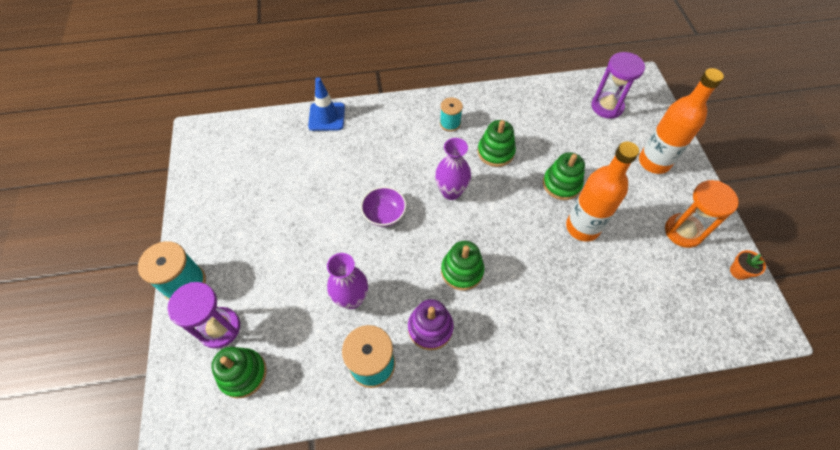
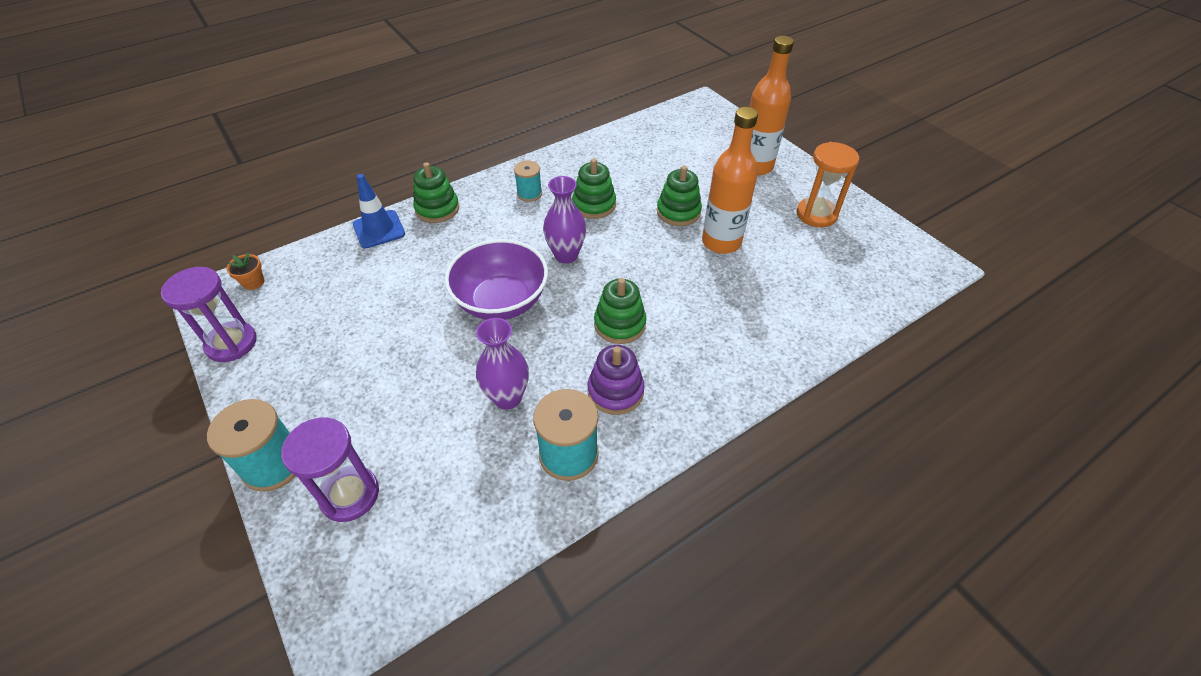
camera: 25 degrees left, 10 degrees down
green stacking toy [211,347,267,398] -> green stacking toy moved to [413,162,459,223]
purple bowl [361,187,406,227] -> purple bowl [444,239,548,320], size x1.77
purple hourglass [591,52,645,119] -> purple hourglass moved to [161,267,257,362]
orange flower pot [730,250,766,280] -> orange flower pot moved to [226,253,265,290]

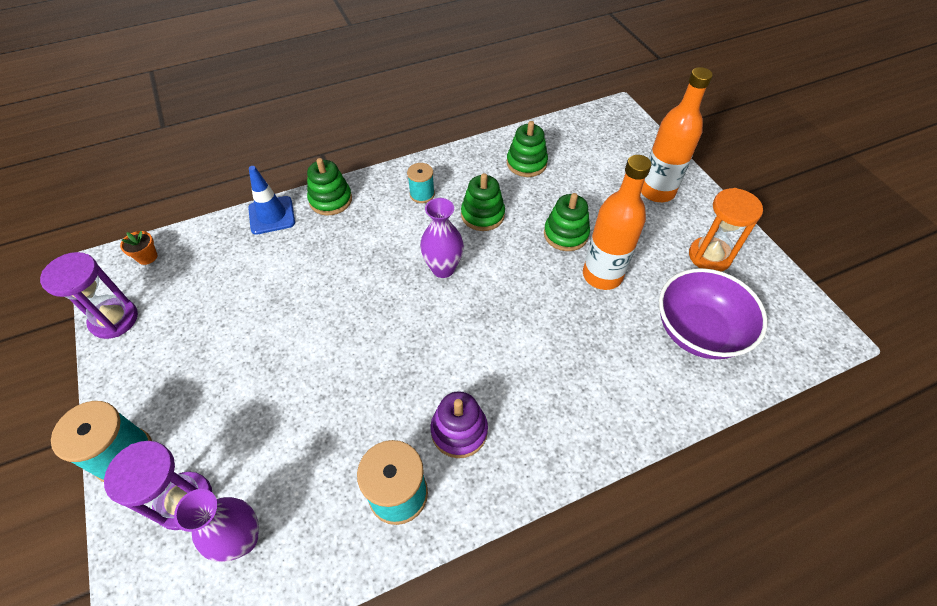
camera: 10 degrees right, 5 degrees up
purple bowl [444,239,548,320] -> purple bowl moved to [659,268,768,359]
purple vase [476,318,529,410] -> purple vase moved to [174,489,259,562]
green stacking toy [594,278,646,344] -> green stacking toy moved to [507,121,548,177]

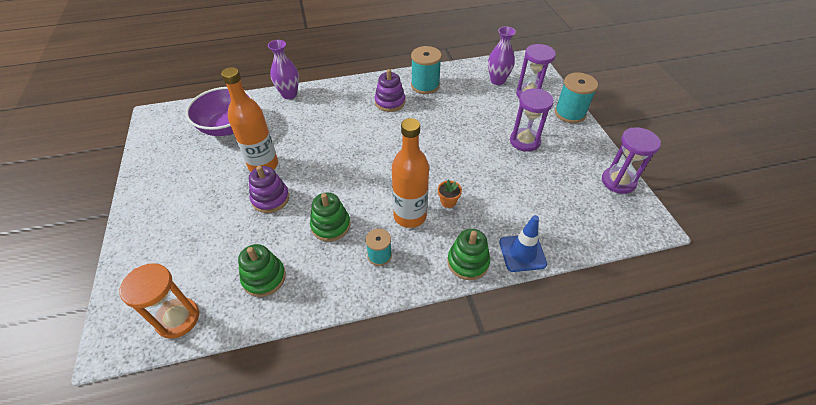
camera: 170 degrees left, 5 degrees down
orange flower pot [120,231,157,265] -> orange flower pot moved to [438,180,462,208]
purple vase [420,198,464,278] -> purple vase moved to [268,40,299,99]
green stacking toy [544,193,590,251] -> purple stacking toy [249,166,289,213]
orange bottle [641,67,713,202] -> orange bottle moved to [392,118,429,228]
orange hourglass [689,188,763,272] -> orange hourglass moved to [120,263,199,339]
none -> purple hourglass [510,89,554,152]

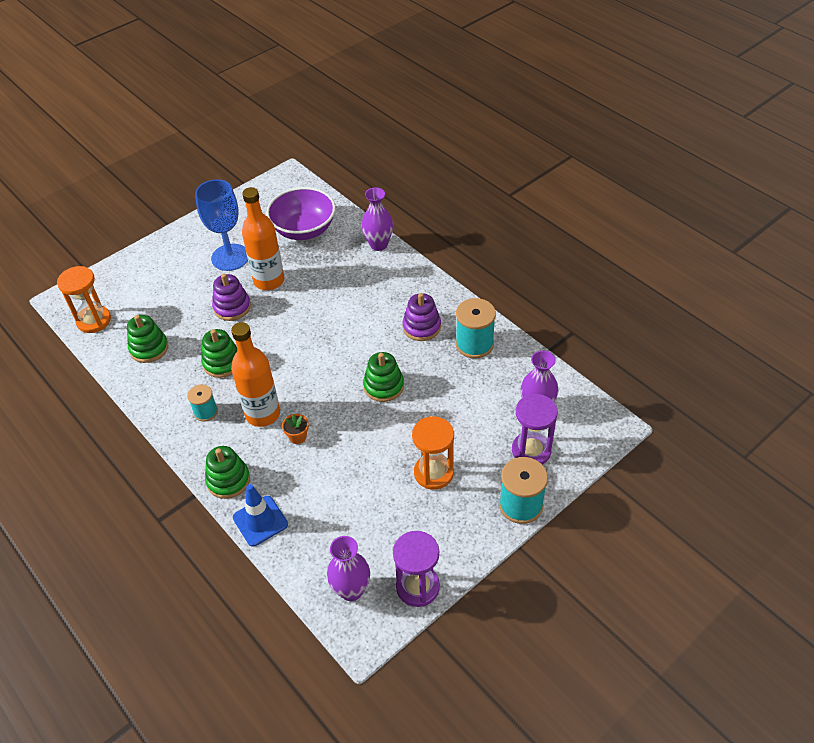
camera: 65 degrees right, 0 degrees up
purple hourglass [510,89,554,152] -> orange hourglass [412,416,454,490]
none -> blue goblet [195,179,248,271]
none -> purple vase [327,536,370,601]
none -> green stacking toy [363,352,404,402]

